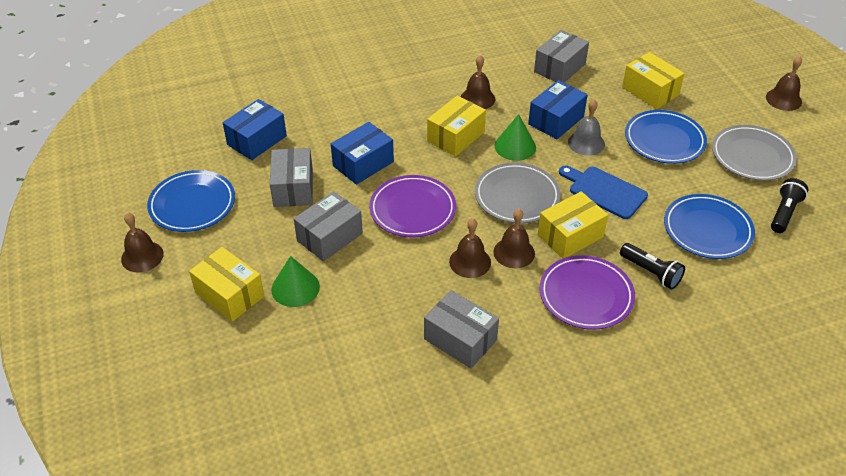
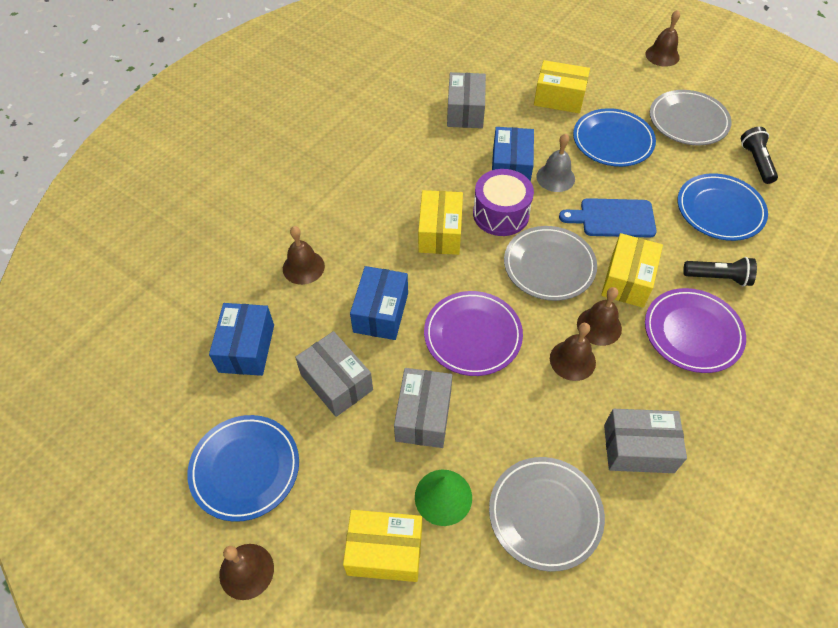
camera: 35 degrees left, 10 degrees up
brown bell [461,55,495,109] -> brown bell moved to [283,226,325,285]
green cone [495,114,536,161] -> purple drum [473,169,534,236]
none -> grey plate [489,457,605,572]

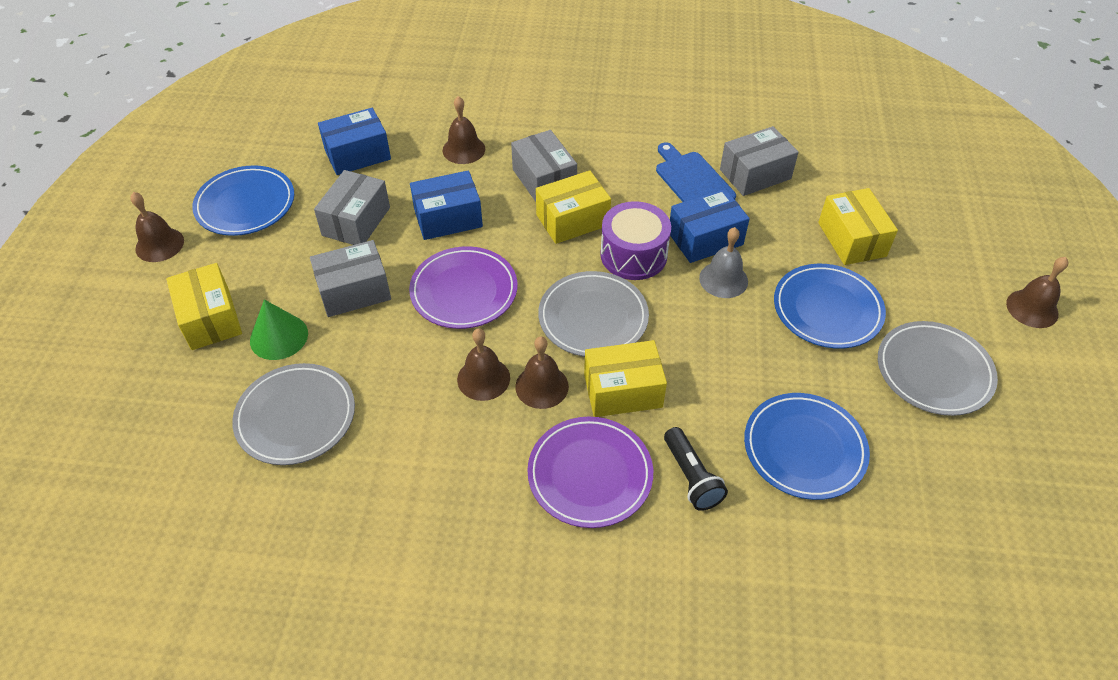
camera: 60 degrees right, 5 degrees down
blue cutting board [559,198,657,238] -> blue cutting board moved to [656,142,736,202]
grey box [604,409,687,473] -> grey box moved to [511,130,577,202]
black flashlight [741,127,778,184] -> none

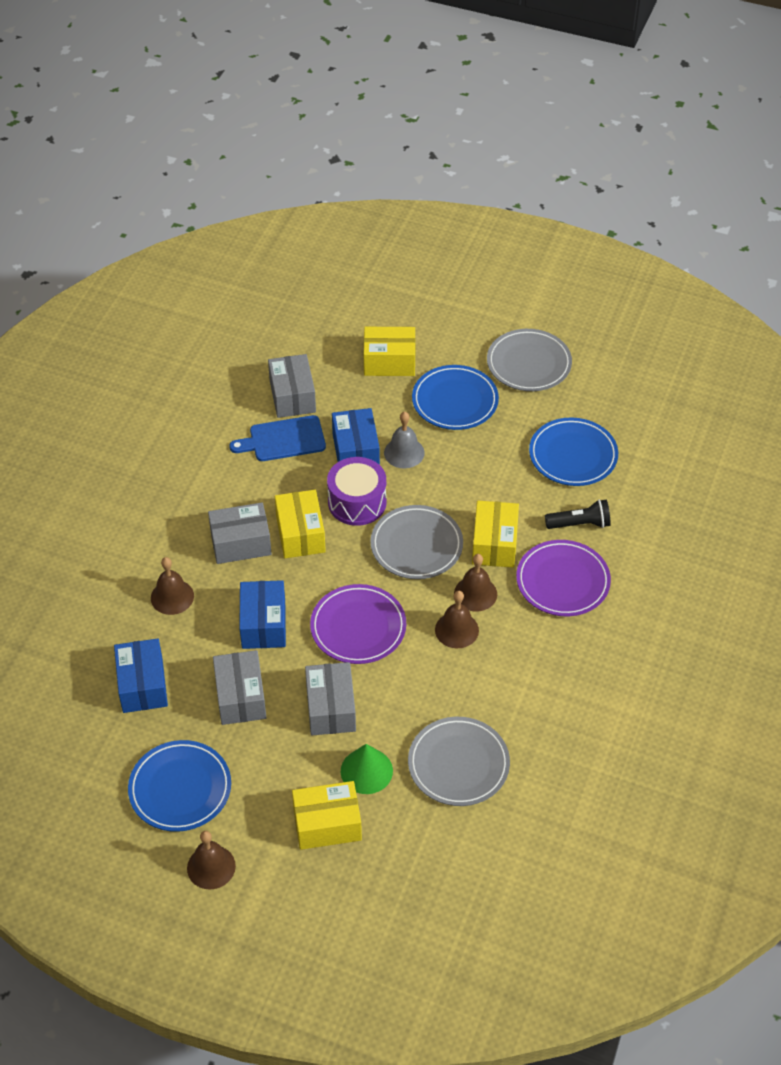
camera: 75 degrees left, 0 degrees up
grey box [314,170,390,245] -> grey box turned 45 degrees clockwise [213,650,266,725]
brown bell [1006,257,1069,328] -> none

